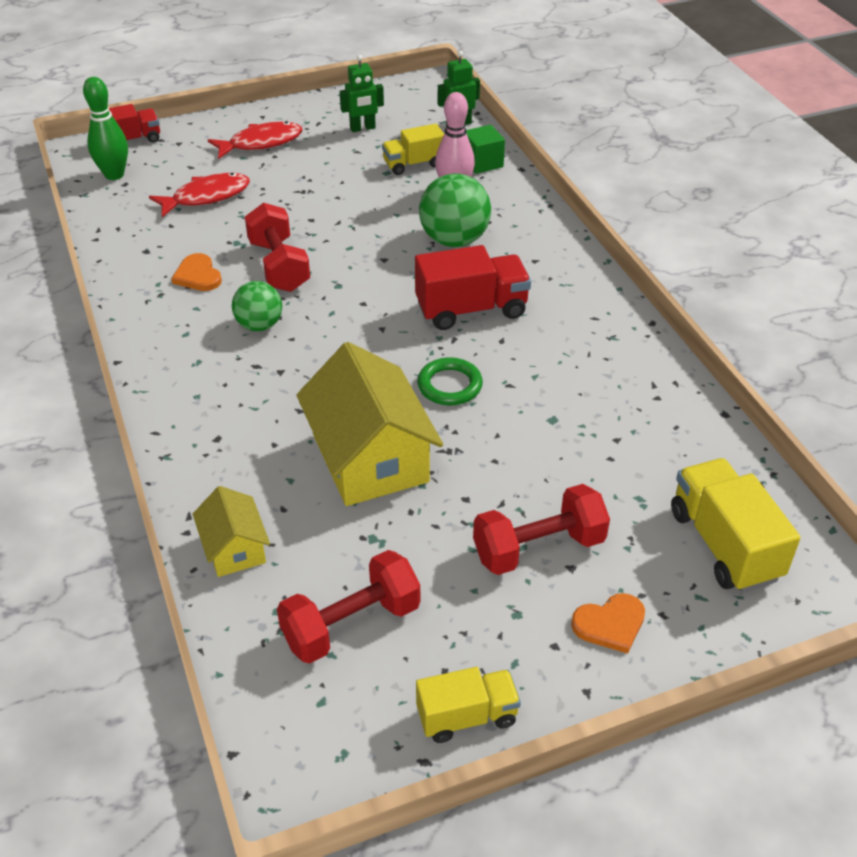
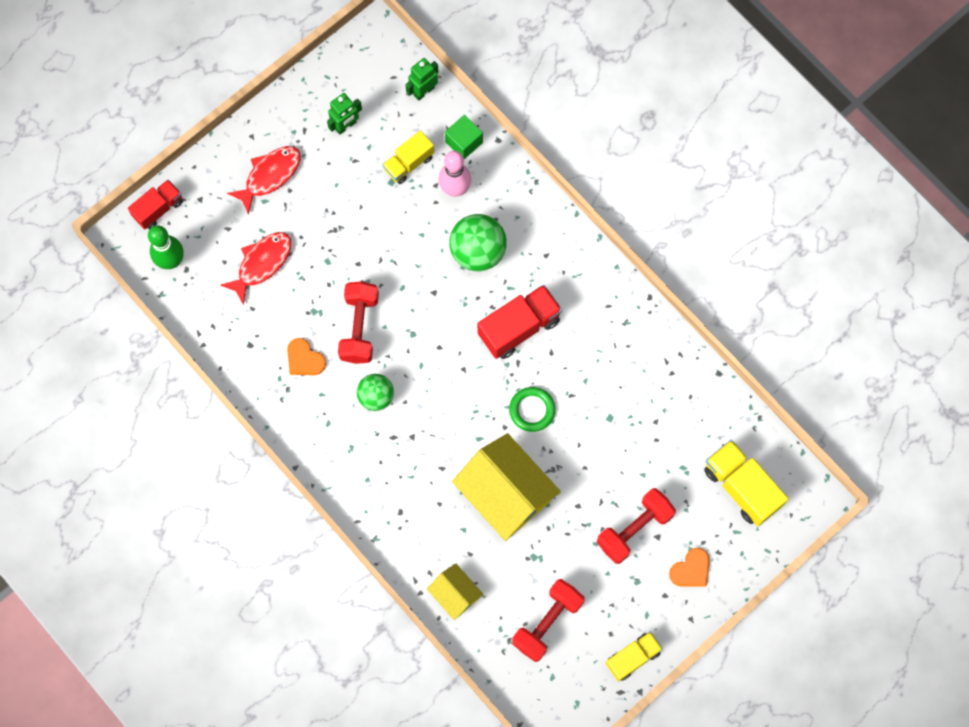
camera: 20 degrees left, 30 degrees up
red dumbbell [245,203,310,292] -> red dumbbell turned 45 degrees clockwise [338,281,379,364]

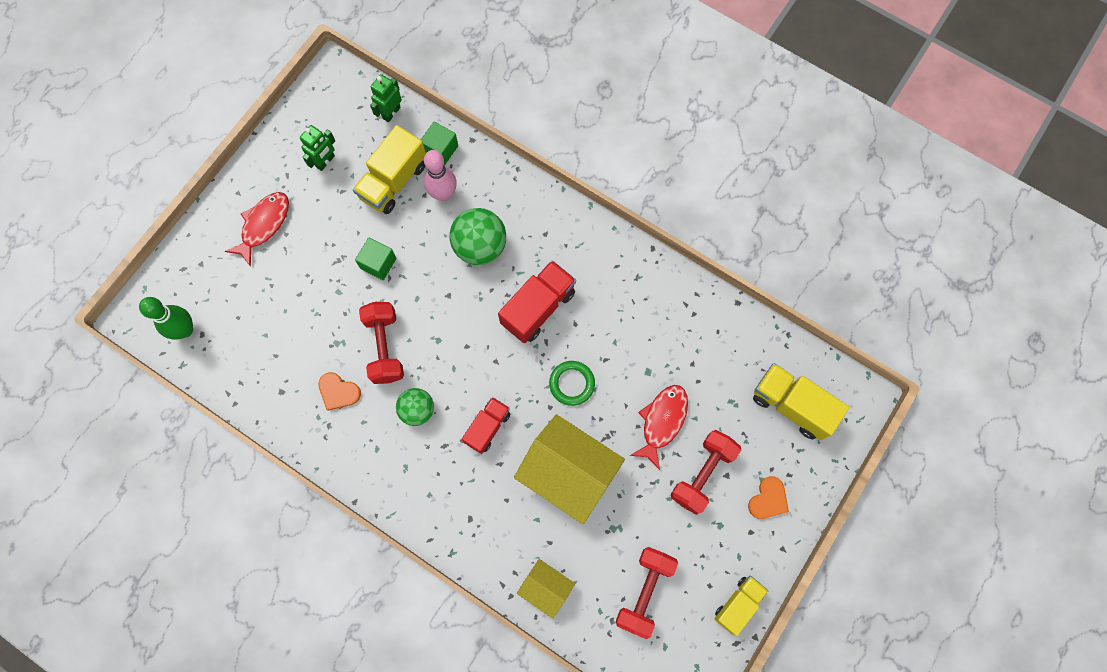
camera: 15 degrees left, 0 degrees up
red truck [128,179,183,230] -> red truck moved to [462,397,511,454]
red fish [220,232,292,305] -> red fish moved to [630,385,688,470]
yellow truck [383,131,434,184] -> yellow truck [353,125,426,214], size x1.56
none -> green cube [355,237,397,280]

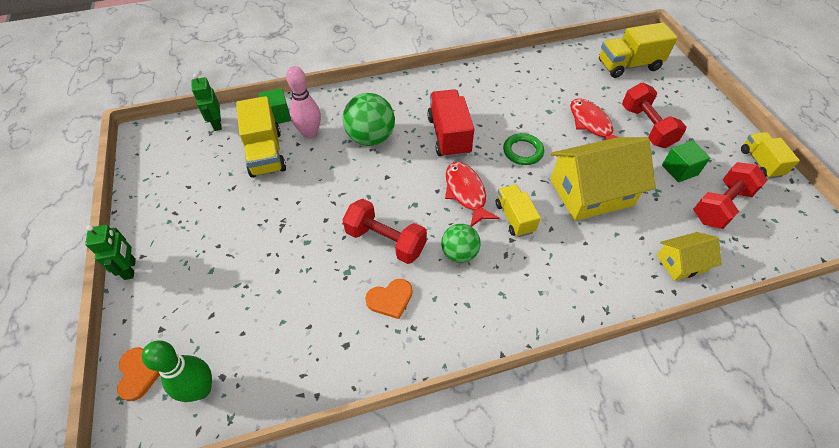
camera: 50 degrees left, 20 degrees down
red fish [225,192,289,267] -> red fish moved to [445,162,500,227]
green robot [300,125,336,171] -> green robot moved to [85,225,136,280]
green cube [355,237,397,280] -> green cube moved to [662,141,710,183]
red truck [462,397,511,454] -> yellow truck [496,184,541,237]
red dumbbell [616,547,678,639] -> red dumbbell turned 75 degrees clockwise [693,162,768,229]
orange heart [748,476,789,519] -> orange heart moved to [117,347,160,401]

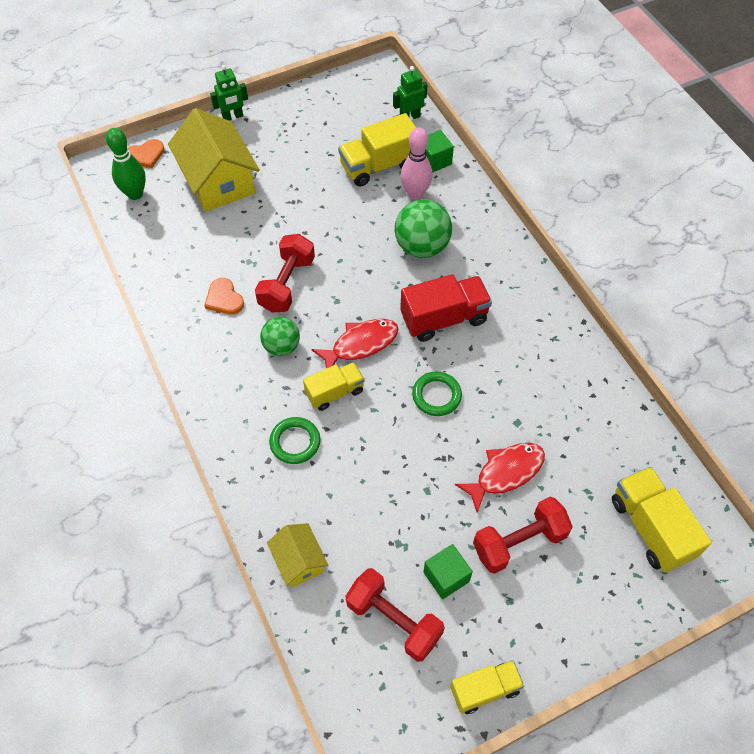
camera: 80 degrees right, 5 degrees up
yellow house [550,137,656,221] -> yellow house moved to [168,108,260,212]
none -> green ring [269,417,320,464]

